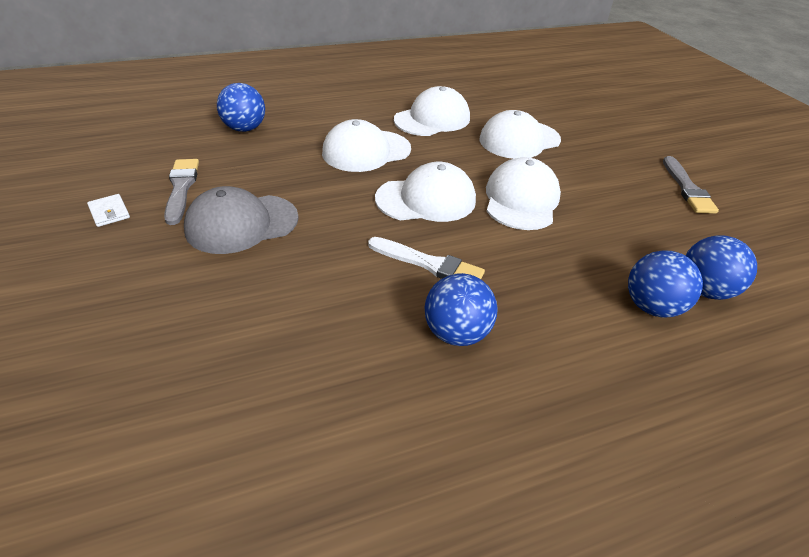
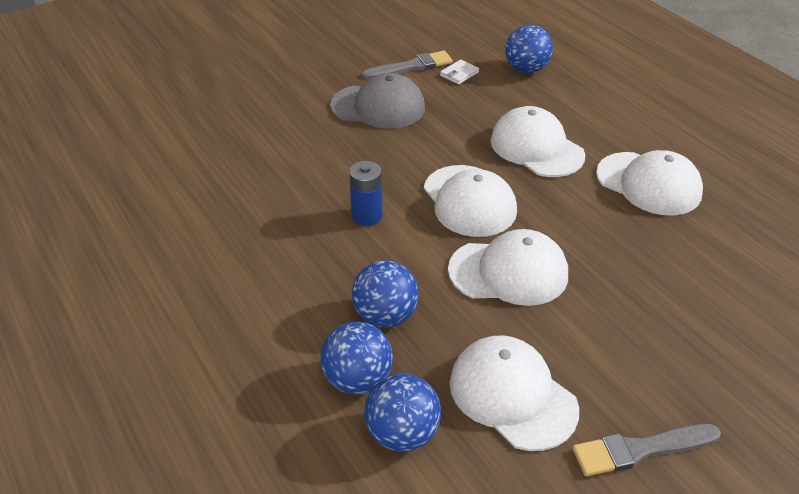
camera: 80 degrees right, 0 degrees up
white wallet [87,194,130,227] -> white wallet moved to [440,60,479,85]
grey cap [184,186,299,254] -> grey cap turned 135 degrees clockwise [330,73,425,128]
white brush [368,237,485,279] -> blue battery [349,161,383,226]
blue ball [424,273,498,346] -> blue ball moved to [352,260,419,328]
white cap [479,110,561,159] -> white cap moved to [449,335,579,451]

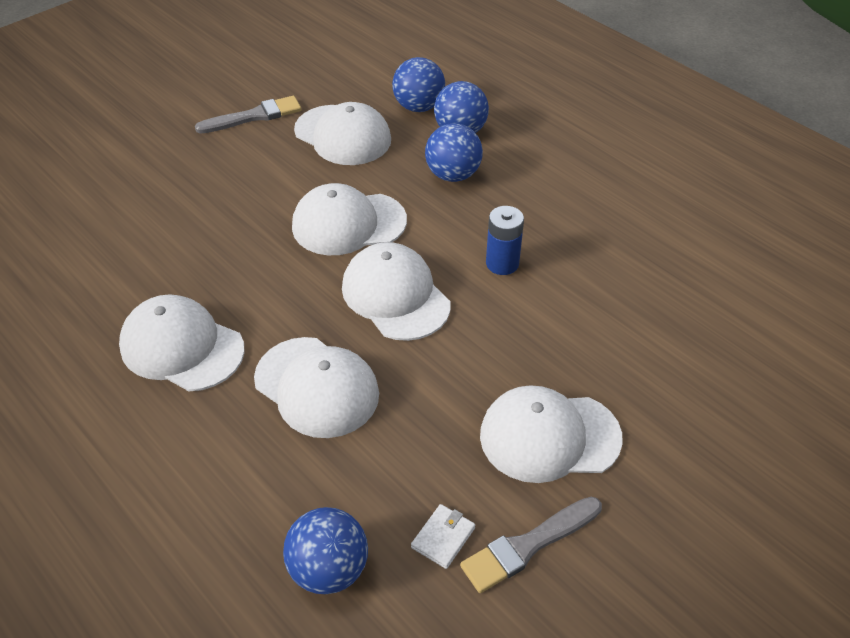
camera: 170 degrees right, 5 degrees up
grey cap [330,73,425,128] -> white cap [480,385,623,483]

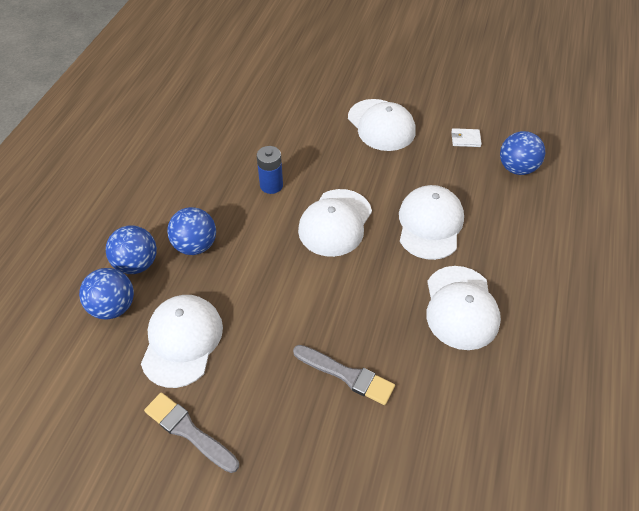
camera: 120 degrees left, 5 degrees up
white cap [292,183,407,255] -> none
grey brush [460,497,602,593] -> grey brush moved to [293,345,395,405]

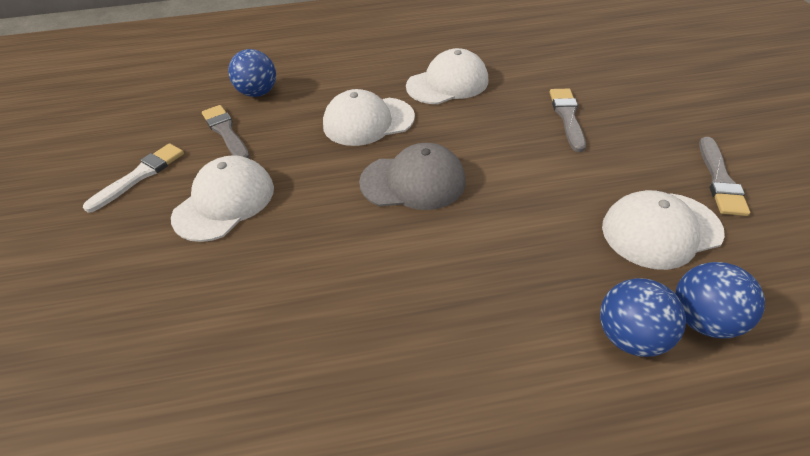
camera: 115 degrees left, 5 degrees down
blue ball [167,207,216,255] -> none
blue battery [257,146,283,194] -> none
white cap [298,189,372,257] -> grey cap [359,143,466,210]
white wallet [451,128,482,147] -> grey brush [202,105,250,159]
none -> white brush [83,143,184,213]

